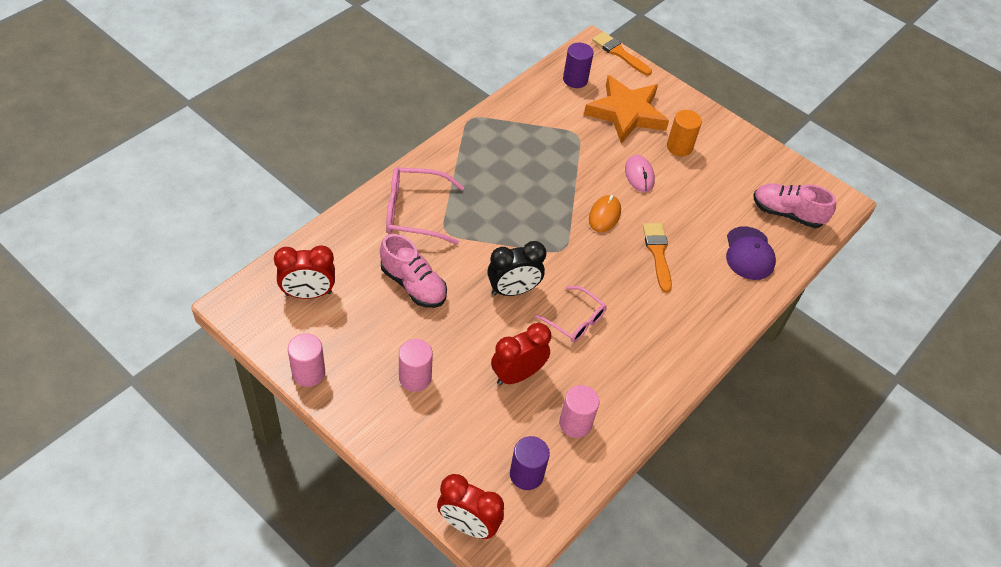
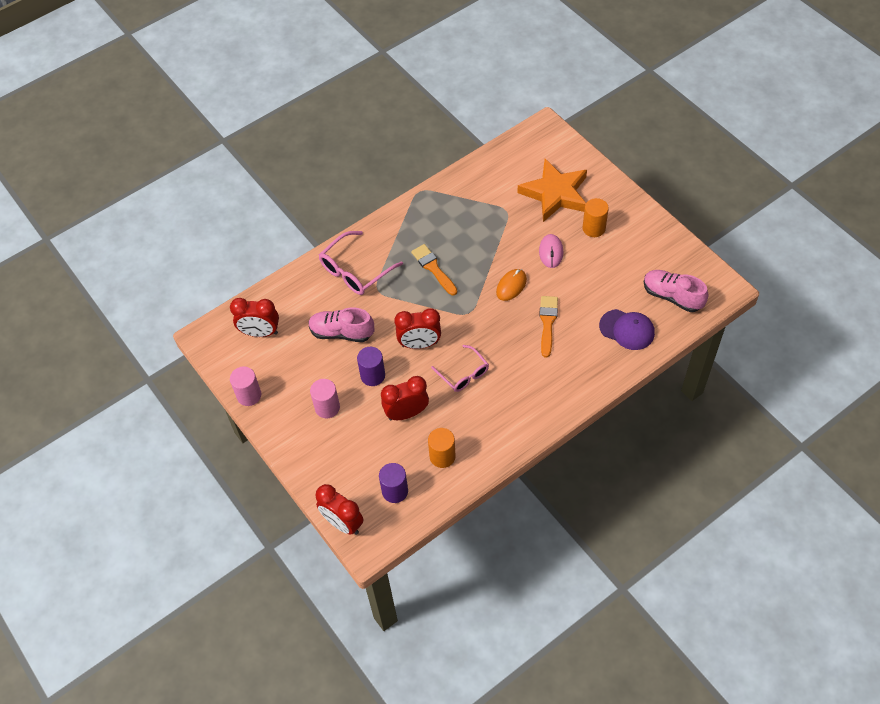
camera: 20 degrees right, 5 degrees up
pink shoe [380,234,447,308] -> pink shoe turned 135 degrees clockwise [308,307,374,342]
pink glasses [386,167,464,245] -> pink glasses turned 60 degrees counterclockwise [319,231,403,295]
black clock [488,241,546,296] -> red clock [394,308,441,349]
pink cylinder [559,385,599,438] -> orange cylinder [428,428,456,468]
purple cylinder [563,43,594,88] -> purple cylinder moved to [357,347,385,386]
orange brush [592,32,652,76] -> orange brush moved to [411,244,457,295]
purple cap [726,226,776,280] -> purple cap turned 75 degrees counterclockwise [599,309,655,350]

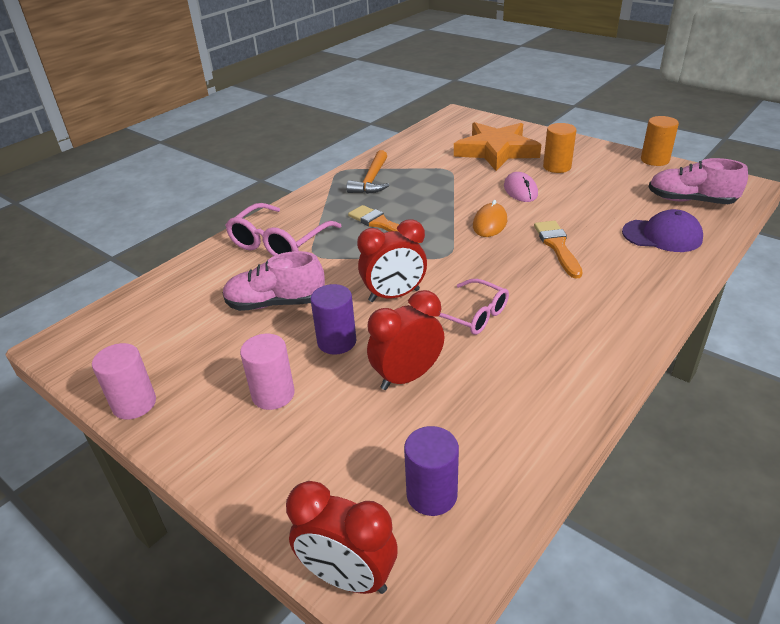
camera: 15 degrees left, 20 degrees down
red clock [230,298,279,337] -> none
orange cylinder [428,428,456,468] -> orange cylinder moved to [641,116,679,166]
none -> orange hammer [346,150,389,194]

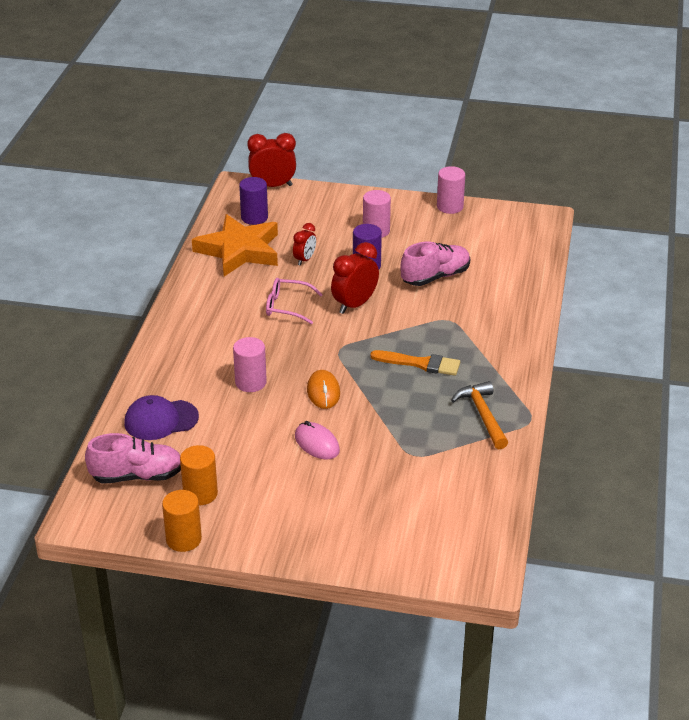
camera: 150 degrees right, 0 degrees up
pink glasses [225,203,341,256] -> none
red clock [367,290,444,390] -> red clock [293,223,316,266], size x0.60
orange star [454,122,541,171] -> orange star moved to [192,214,278,276]
orange brush [534,221,583,279] -> pink cylinder [233,337,267,392]
orange cylinder [543,123,576,173] -> orange cylinder moved to [180,445,218,505]

